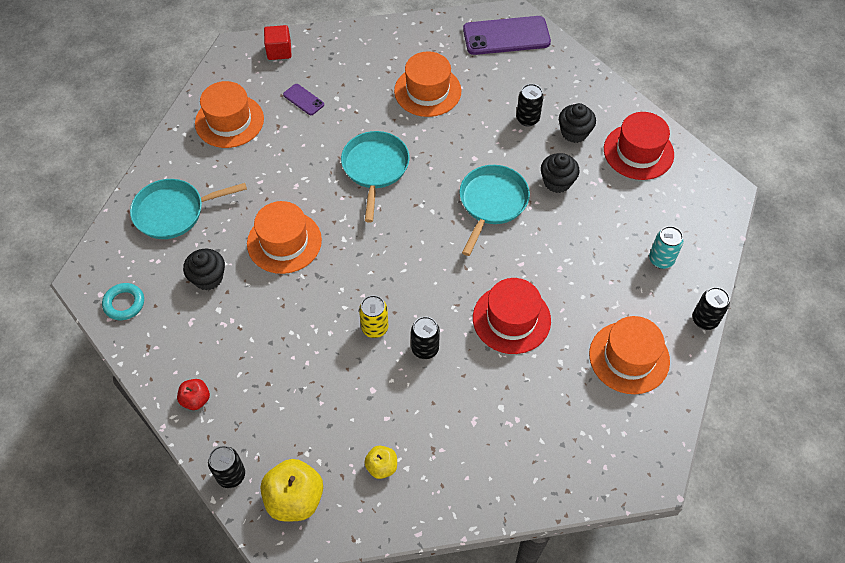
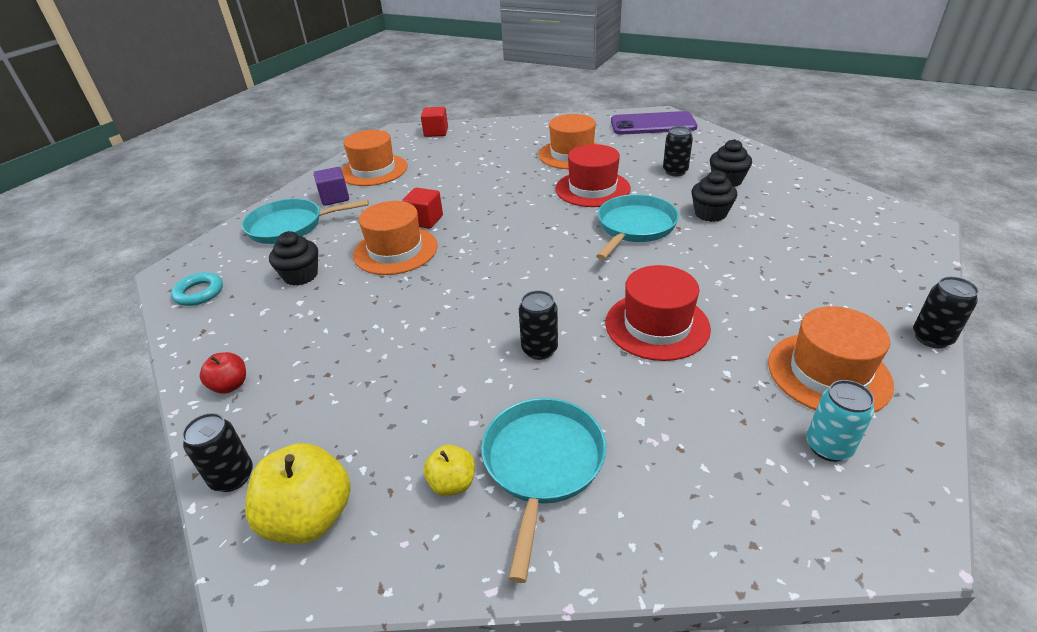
camera: 10 degrees right, 20 degrees down
purple phone [283,84,324,115] -> none
turquoise pan [341,131,410,222] -> turquoise pan moved to [481,398,606,583]
yellow can [359,295,389,338] -> none
red hat [604,112,674,180] -> red hat moved to [556,144,631,207]
turquoise can [649,226,683,269] -> turquoise can moved to [807,380,874,462]
none -> purple cube [314,167,349,206]
none -> red cube [402,188,443,229]

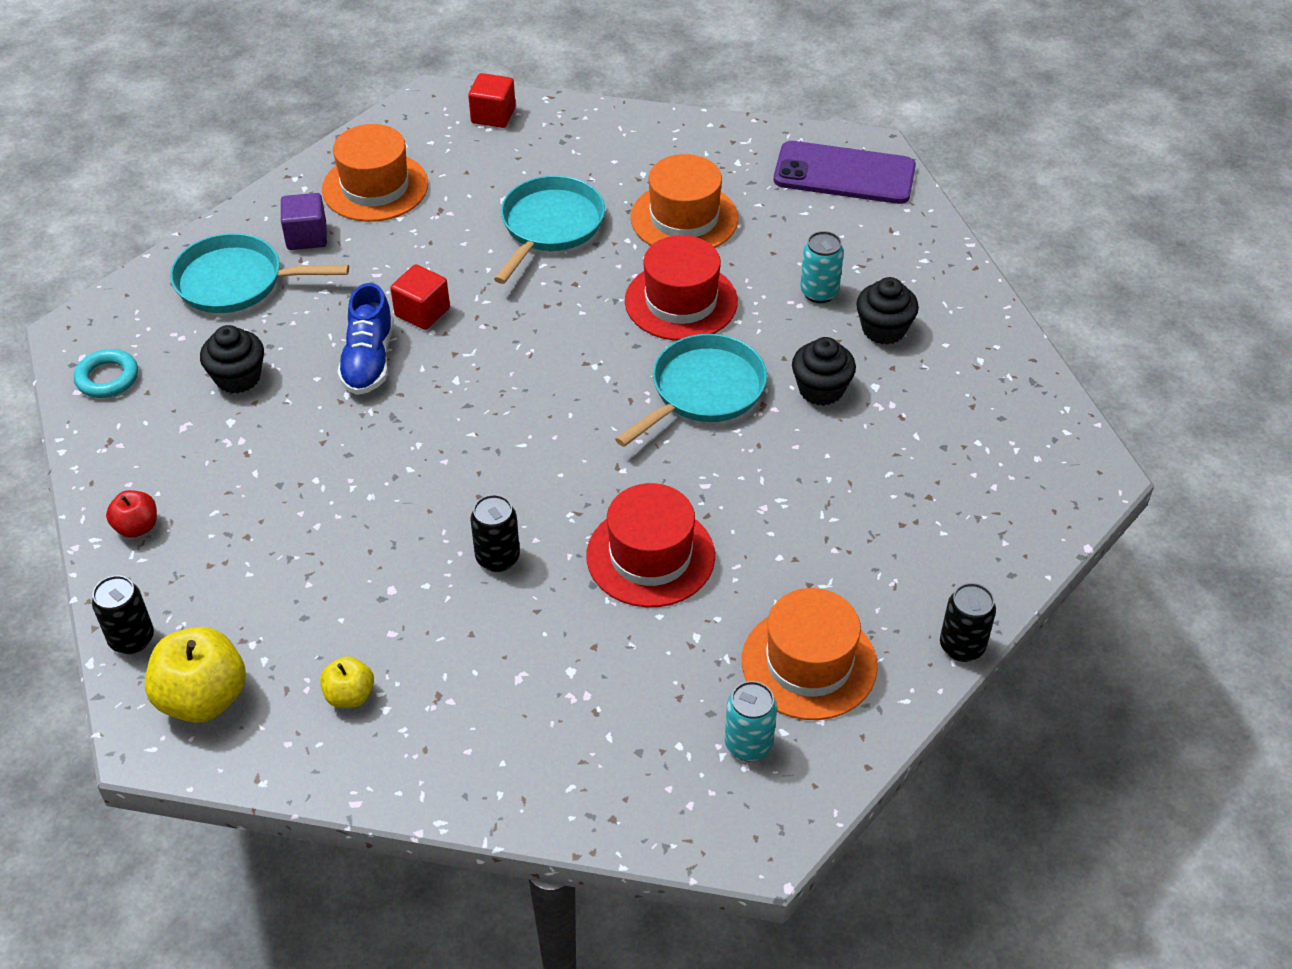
camera: 10 degrees right, 10 degrees up
orange hat [353,201,438,275] -> blue shoe [337,283,394,395]
turquoise pan [481,398,606,583] -> turquoise pan moved to [494,176,605,284]
black can [663,126,693,176] -> turquoise can [800,231,844,303]

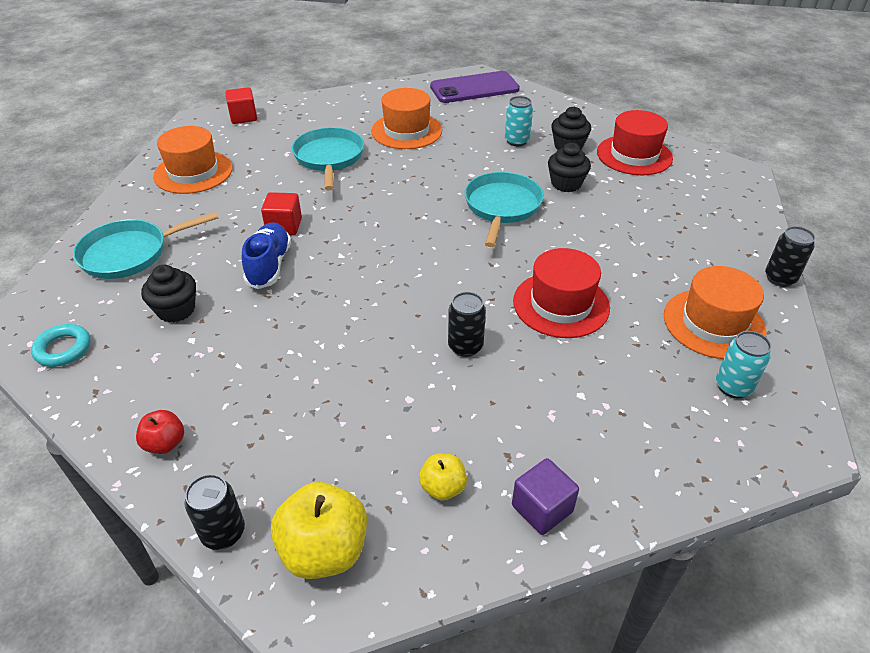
camera: 30 degrees left, 5 degrees down
purple cube [281,193,327,250] -> purple cube moved to [512,458,579,535]
blue shoe [337,283,394,395] -> blue shoe turned 150 degrees counterclockwise [242,222,291,289]
red hat [625,235,738,341] -> red hat moved to [597,110,673,175]

